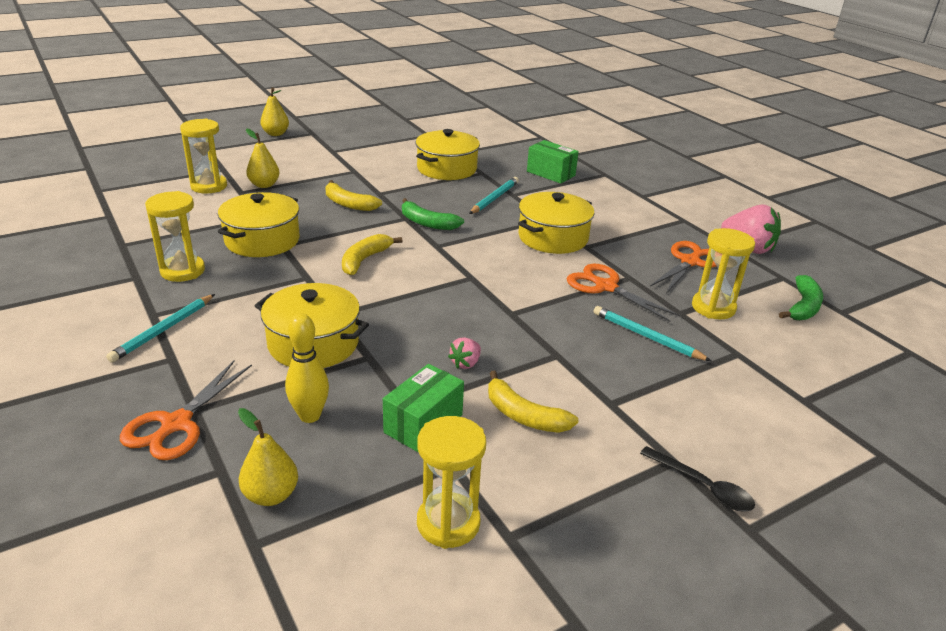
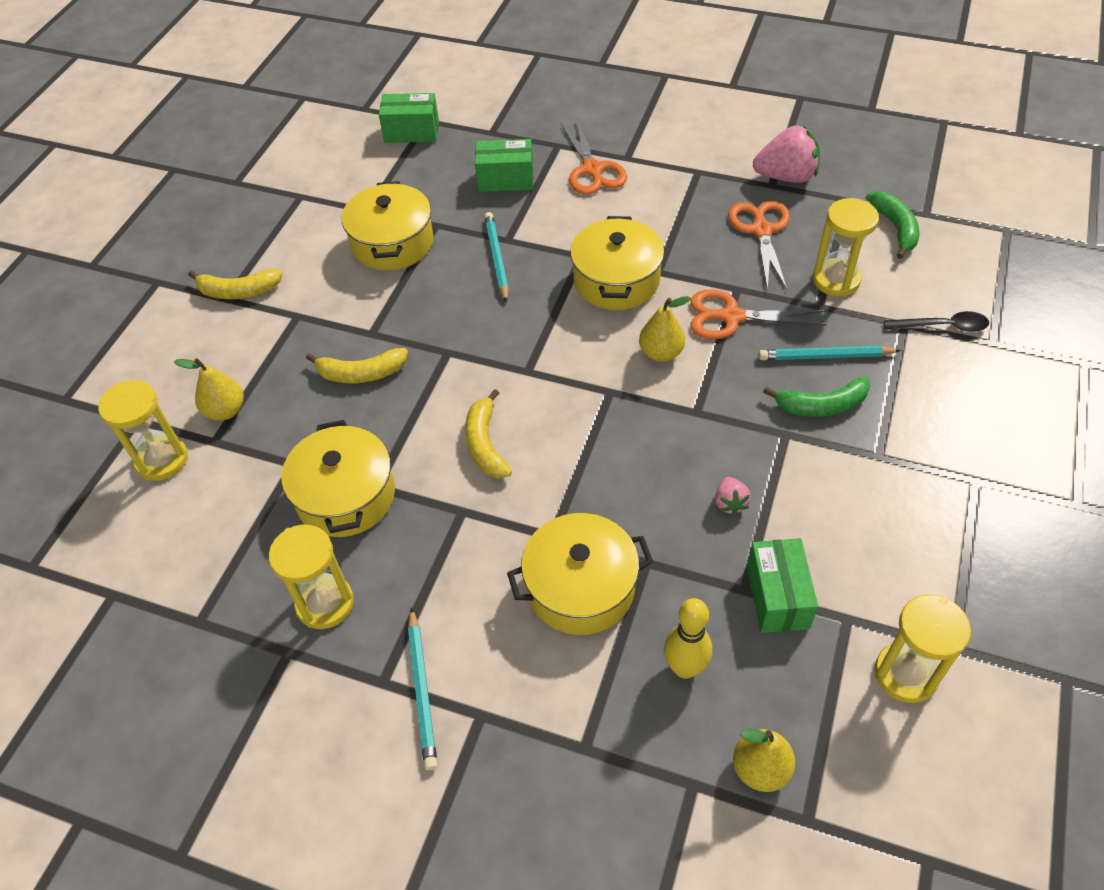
camera: 35 degrees left, 20 degrees up
orange scissors [120,361,252,460] -> orange scissors moved to [560,119,627,195]
yellow pear [260,88,289,136] -> yellow pear moved to [639,296,691,362]
green banana [402,198,464,230] -> green banana moved to [763,377,870,417]
yellow banana [488,371,579,433] -> yellow banana moved to [188,269,283,299]
black spoon [640,446,755,511] -> black spoon moved to [884,311,989,332]
none -> green box [379,93,439,143]

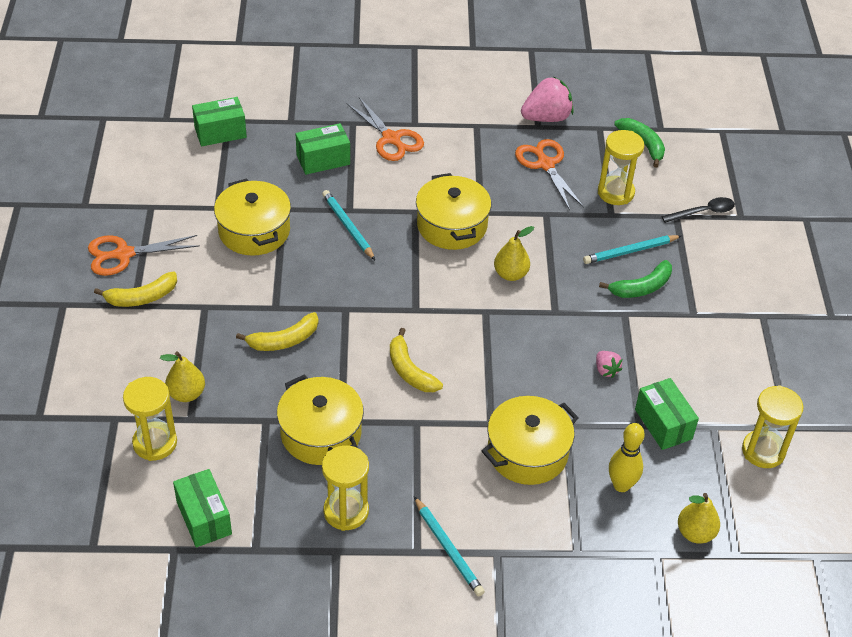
camera: 25 degrees left, 5 degrees down
orange scissors [690,289,827,339] -> orange scissors moved to [88,235,200,276]
none -> green box [173,469,232,547]

